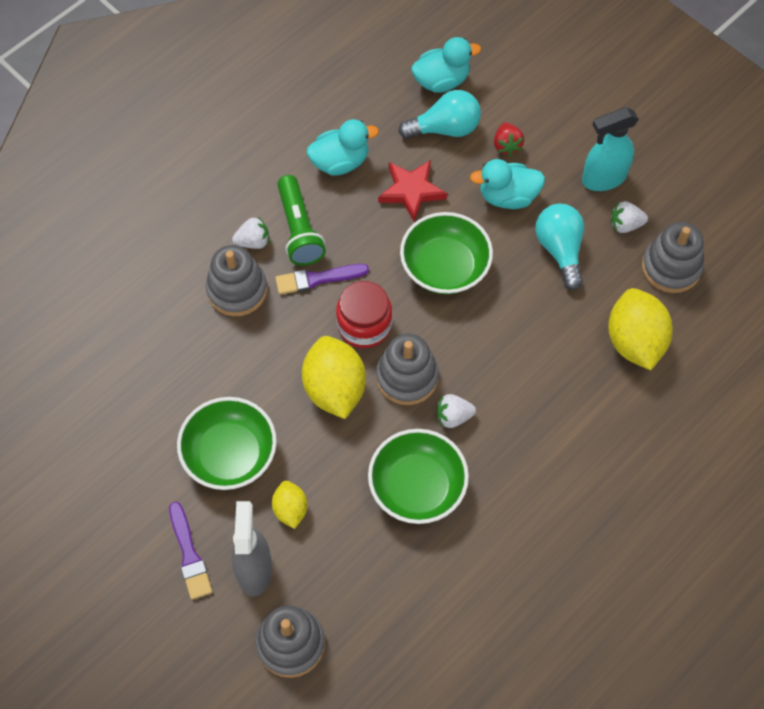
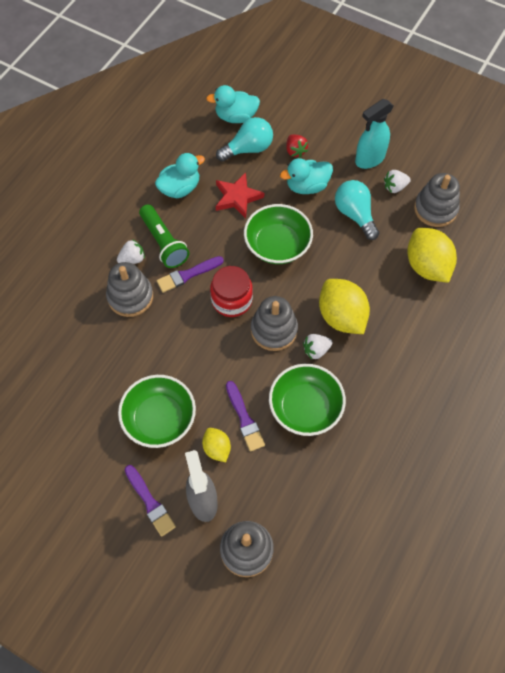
camera: 15 degrees left, 0 degrees up
yellow lemon [302,336,366,419] -> yellow lemon moved to [319,279,370,334]
turquoise duck [411,37,481,93] -> turquoise duck turned 150 degrees counterclockwise [206,85,260,123]
none -> purple brush [226,381,265,452]

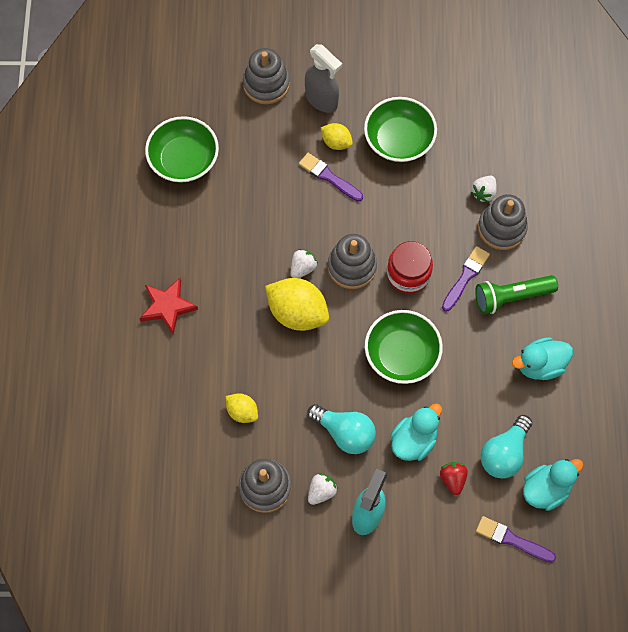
camera: 150 degrees right, 5 degrees up
white strawberry [117,239,145,264] -> white strawberry moved to [471,176,497,203]
purple brush [125,465,176,537] -> purple brush moved to [476,516,556,563]
green flashlight [139,204,189,268] -> green flashlight turned 45 degrees counterclockwise [475,275,558,314]
turquoise duck [155,153,205,198] -> turquoise duck turned 45 degrees clockwise [512,337,573,380]
red star [216,172,264,218] -> red star moved to [140,278,198,334]
green bowl [269,364,346,436] -> green bowl moved to [145,116,219,183]
red strawberry [286,134,308,158] -> red strawberry turned 45 degrees clockwise [440,462,468,495]
yellow lemon [407,228,457,283] -> yellow lemon [226,393,258,423], size x0.54

